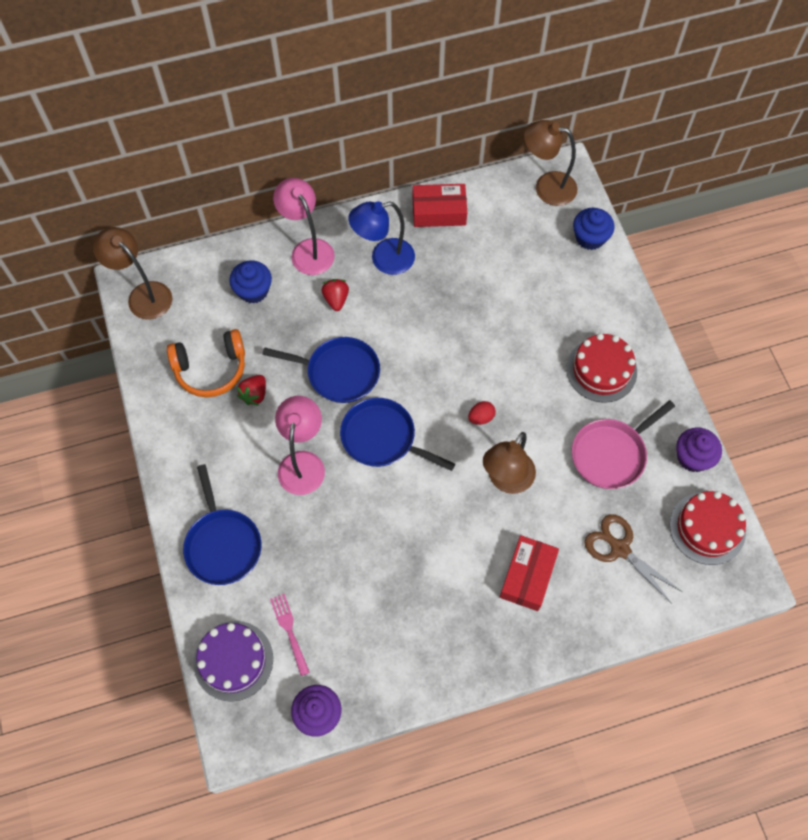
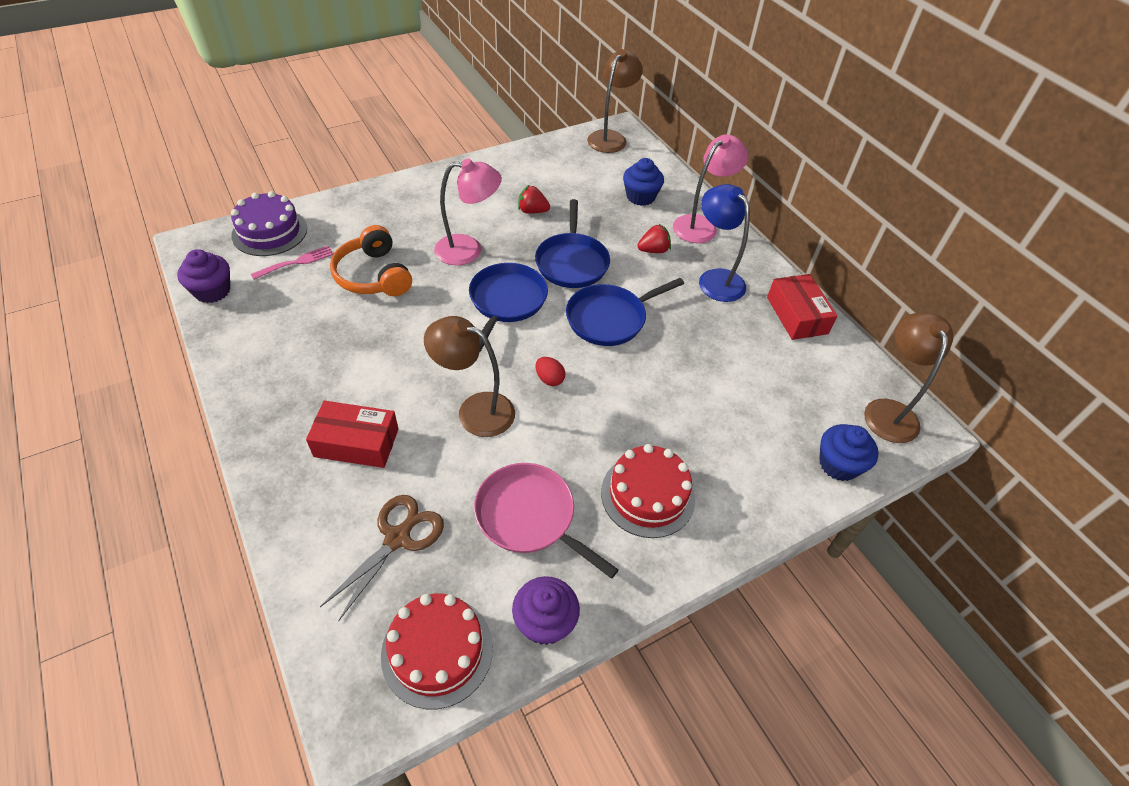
camera: 75 degrees right, 15 degrees down
orange headphones [167,329,245,397] -> orange headphones moved to [330,225,412,296]
blue pan [183,464,261,585] -> blue pan moved to [566,278,684,346]

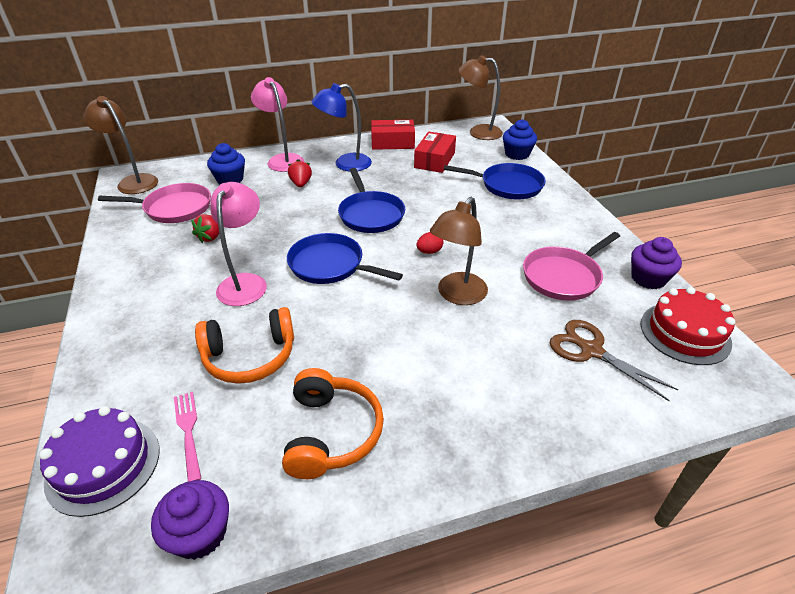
camera: 75 degrees left, 10 degrees down
red box [306,401,399,468] -> red box moved to [414,131,456,173]
blue pan [535,199,610,288] -> blue pan moved to [444,163,546,199]
red cake [601,444,695,538] -> none
none -> pink pan [98,183,211,223]
none -> orange headphones [282,368,384,479]

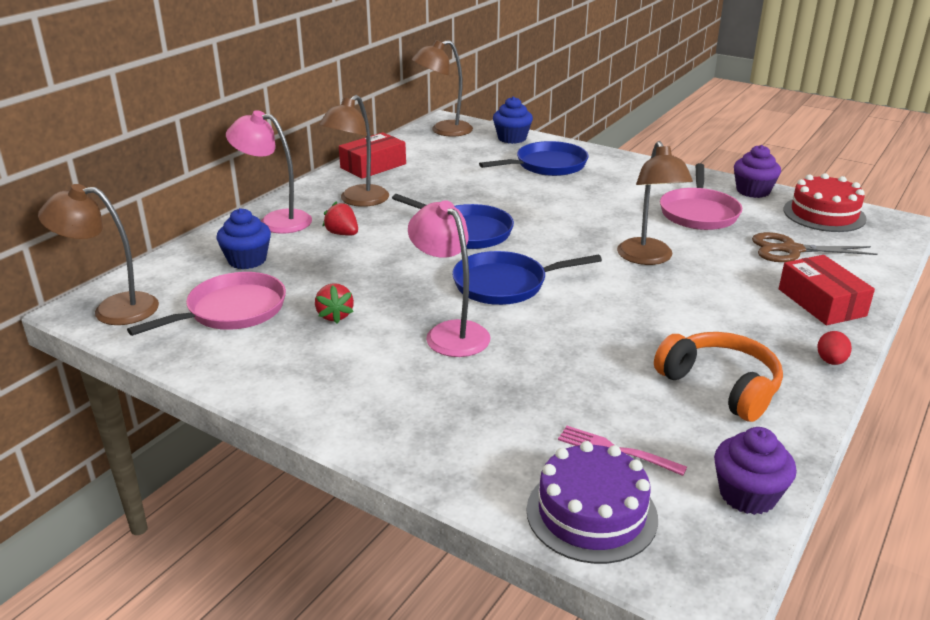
camera: 40 degrees left, 10 degrees down
orange headphones [195,307,294,384] -> none
blue lamp [311,83,372,171] -> brown lamp [319,95,389,207]
red box [414,131,456,173] -> red box moved to [779,255,875,325]
red egg [417,232,443,254] -> red egg moved to [817,331,852,365]

